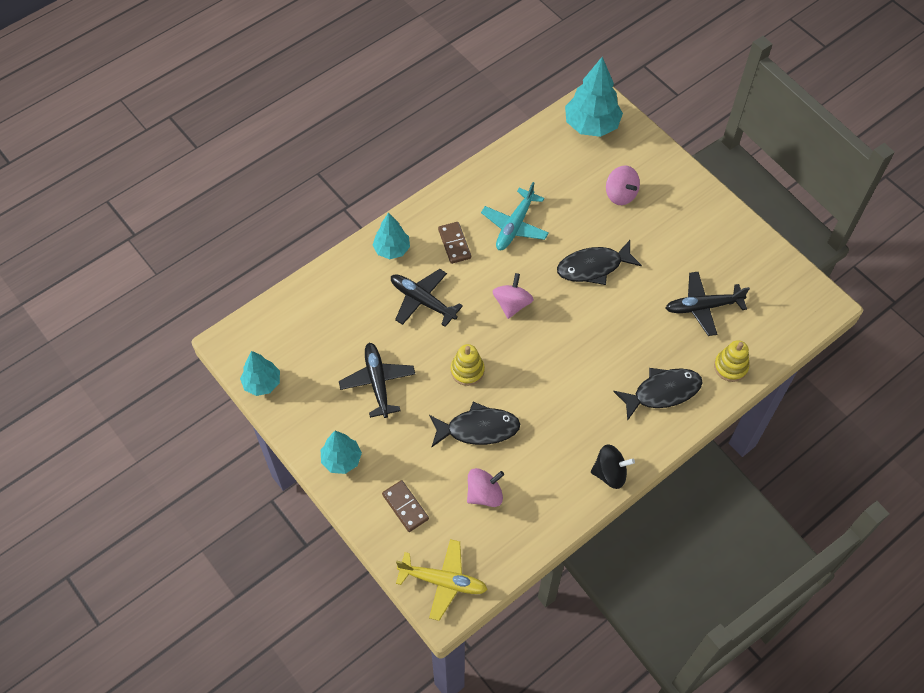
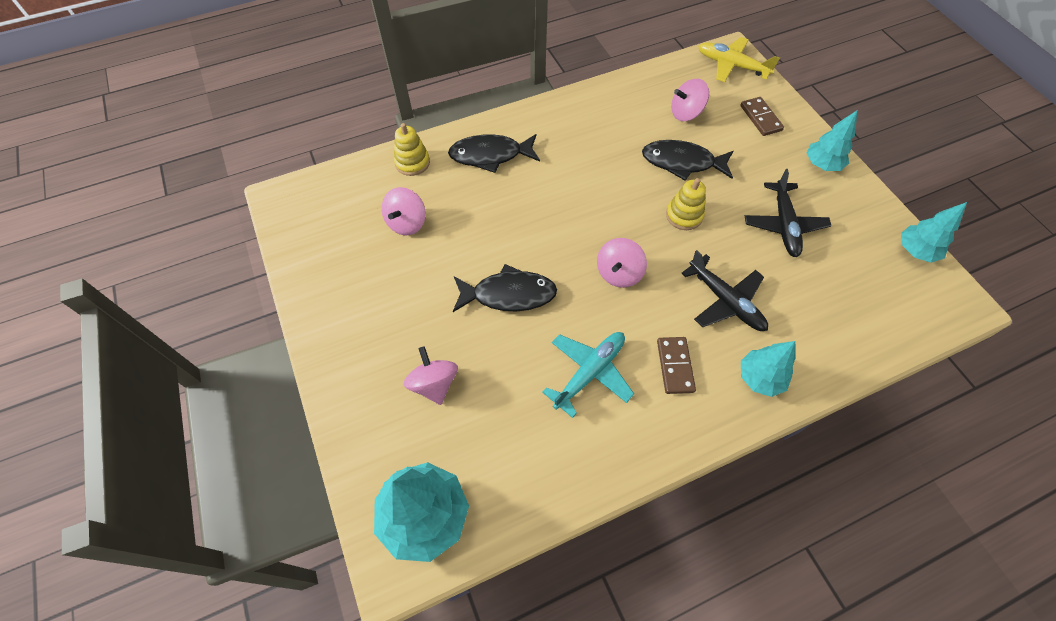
camera: 165 degrees left, 0 degrees up
black spinning top [591,444,635,489] -> none
black plane [666,272,750,336] -> pink spinning top [382,187,426,235]

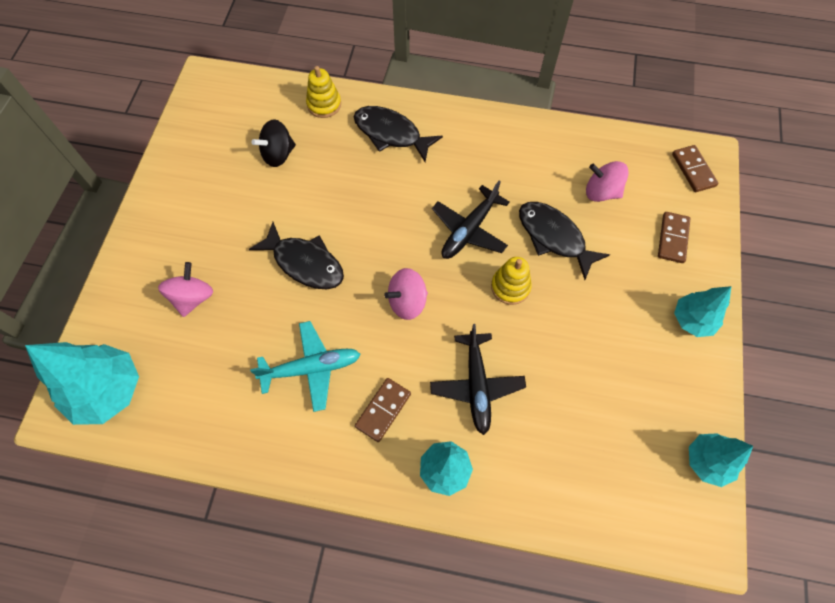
camera: 35 degrees right, 5 degrees up
pink spinning top [382,187,426,235] -> black spinning top [252,119,296,167]
yellow plane [698,37,780,82] -> brown domino [672,145,718,192]
black plane [745,169,831,257] -> black plane moved to [432,181,510,259]

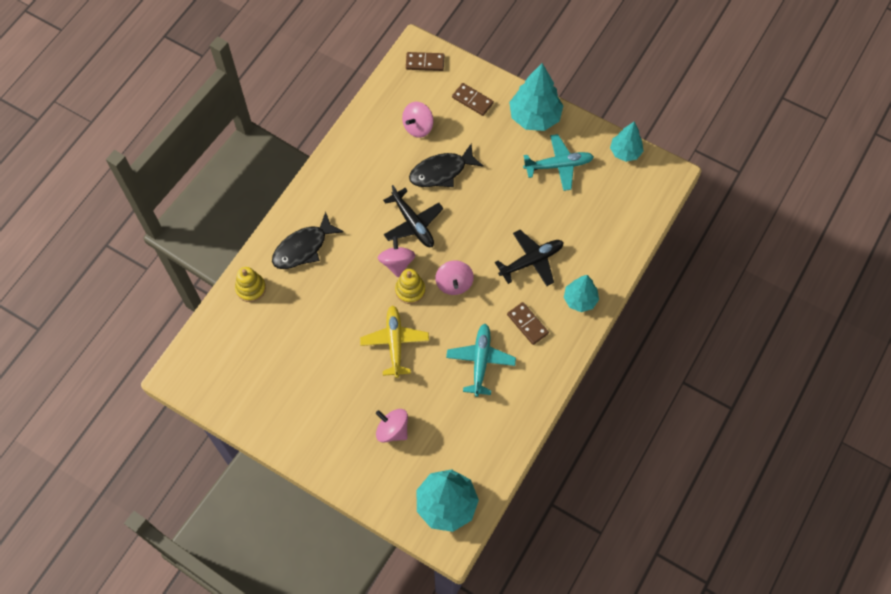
camera: 70 degrees left, 0 degrees up
black fish [249,222,344,289] -> yellow plane [360,305,429,378]
black spinning top [252,119,296,167] -> none
black plane [430,324,526,435] -> black plane turned 45 degrees counterclockwise [495,230,564,286]
yellow stacking toy [491,257,532,305] -> yellow stacking toy moved to [395,269,425,304]
turquoise tree [674,286,732,337] -> turquoise tree [509,63,563,131], size x1.63
none -> pink spinning top [378,236,416,278]
none -> turquoise plane [523,134,594,191]

